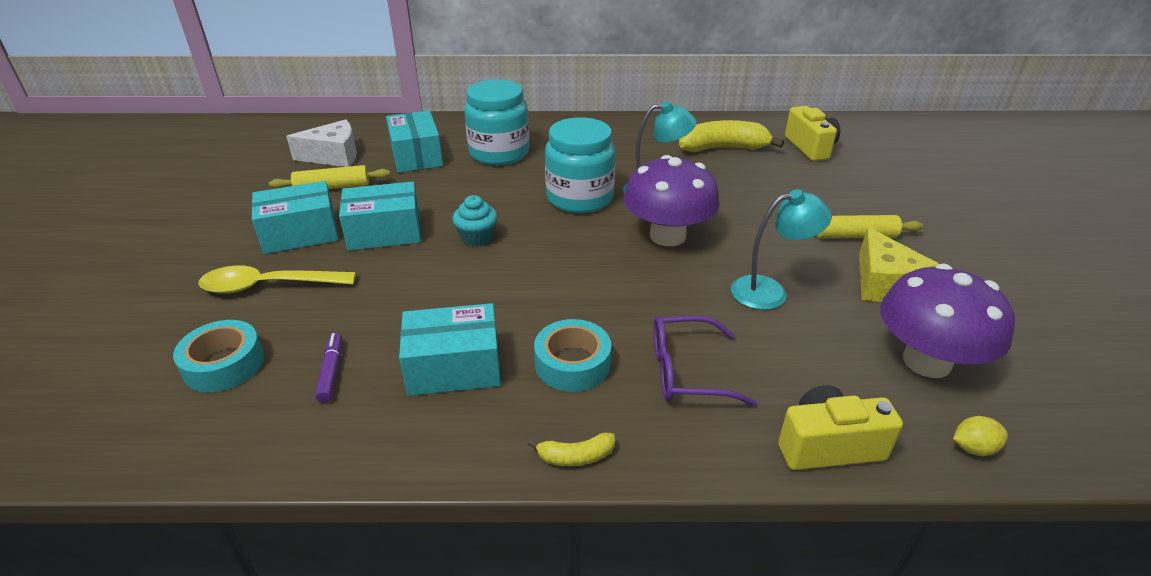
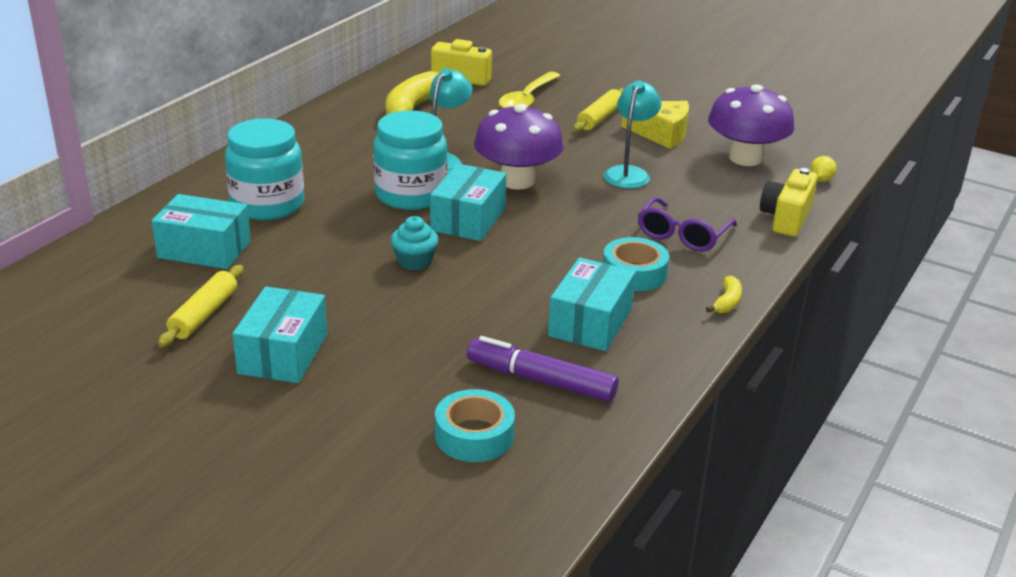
camera: 60 degrees left, 5 degrees down
yellow spoon [198,265,356,294] -> yellow spoon moved to [499,72,560,108]
white cheese [286,119,357,167] -> none
purple marker [315,333,342,403] -> purple marker [467,336,619,402], size x1.84
turquoise box [339,182,421,251] -> turquoise box moved to [430,164,506,241]

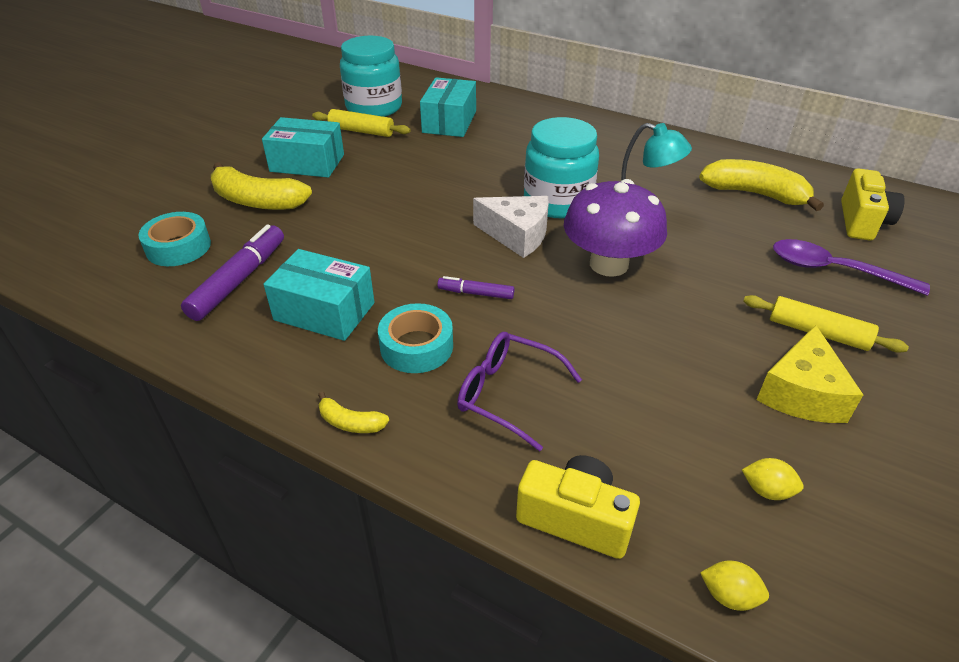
camera: 90 degrees right, 10 degrees up
turquoise jar [225,118,304,220] -> turquoise jar moved to [340,36,402,117]
turquoise cupcake [391,216,439,270] -> none
turquoise box [430,164,506,241] -> white cheese [473,196,549,258]
yellow spoon [499,72,560,108] -> purple spoon [773,239,930,296]
turquoise lamp [603,80,661,188] -> none
purple mushroom [708,84,794,166] -> yellow lemon [742,458,804,500]
none -> yellow banana [211,162,312,210]
none -> purple marker [437,276,515,299]

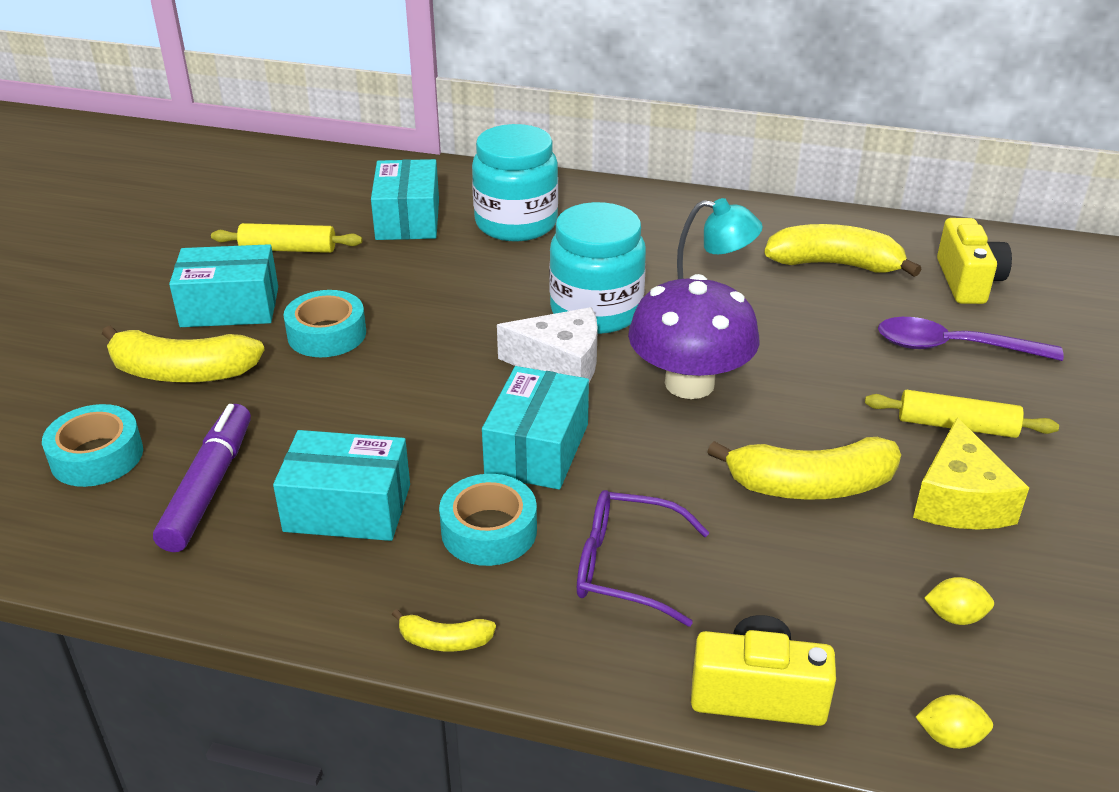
camera: 15 degrees left, 5 degrees down
turquoise jar [340,36,402,117] -> turquoise jar moved to [472,124,558,241]
purple marker [437,276,515,299] -> turquoise box [482,366,589,490]
none -> turquoise tape [283,290,366,357]
none -> yellow banana [707,437,901,500]

